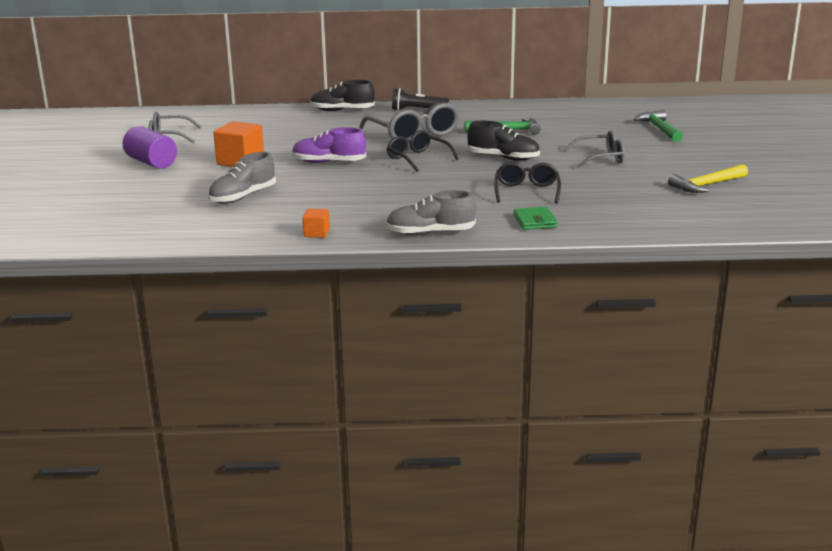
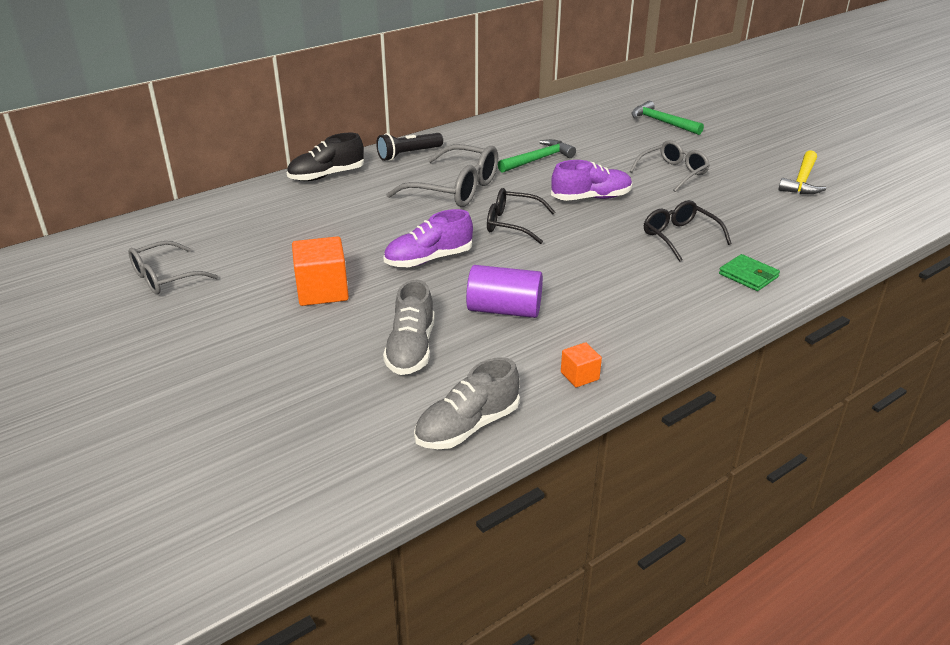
camera: 35 degrees left, 10 degrees up
purple cylinder [123,126,177,169] -> purple cylinder moved to [466,265,543,318]
grey shoe [386,190,476,235] -> grey shoe moved to [414,357,520,449]
black shoe [467,121,540,161] -> purple shoe [551,160,632,201]

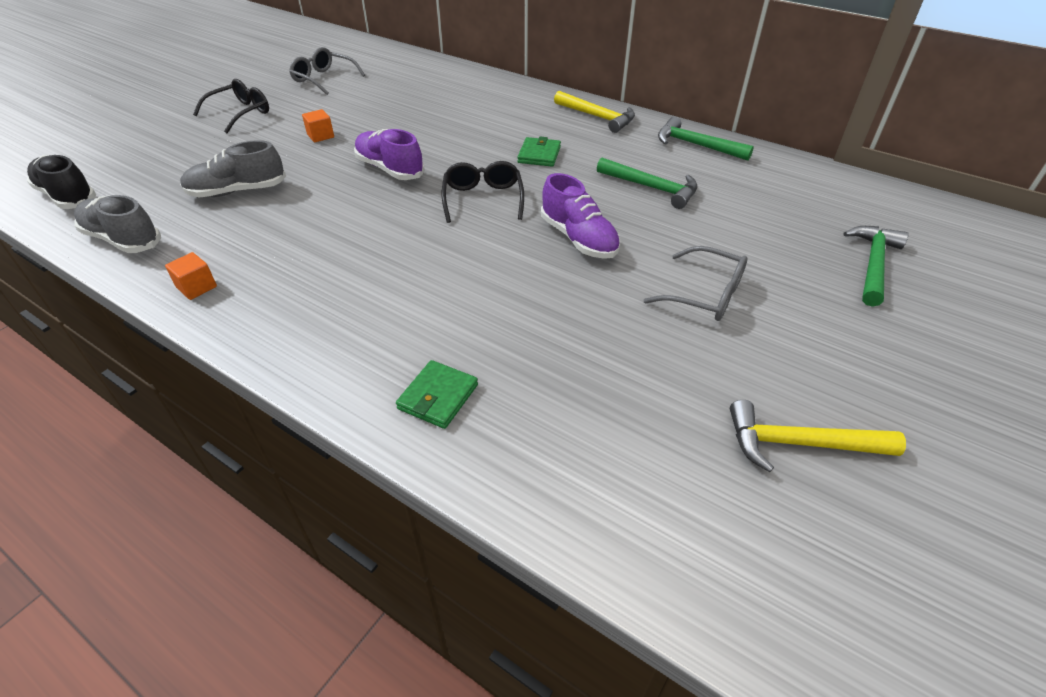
camera: 70 degrees right, 10 degrees up
black shoe [287,133,364,181] -> black shoe moved to [26,155,96,209]
orange cube [292,236,349,306] -> orange cube [302,109,334,143], size x0.52
black flashlight [376,133,443,161] -> yellow hammer [554,91,635,133]
grey glasses [386,144,498,207] -> green wallet [517,136,561,167]
purple cylinder [466,265,543,318] -> none
black glasses [644,200,732,262] -> black glasses moved to [193,79,269,133]
none -> green hammer [658,117,754,161]

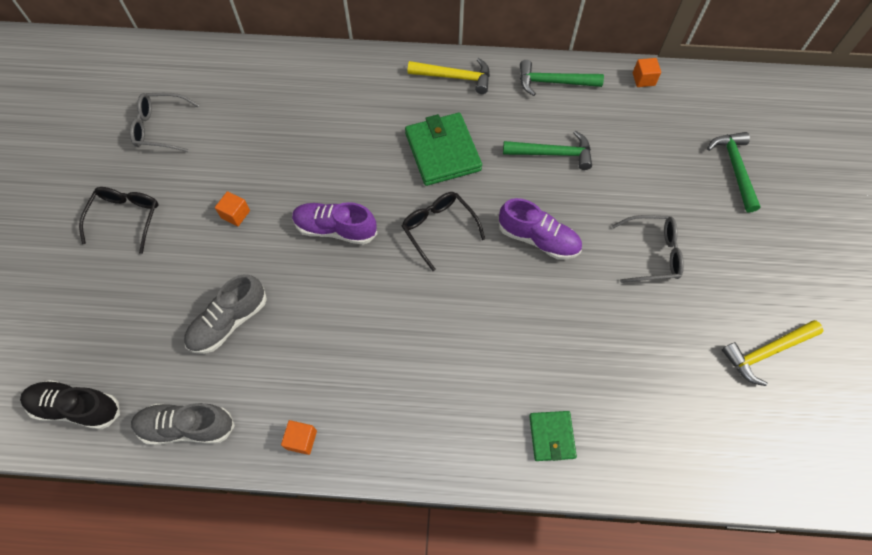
camera: 30 degrees left, 20 degrees up
green wallet [517,136,561,167] -> green wallet [405,113,482,186], size x1.79
none -> orange cube [633,58,661,87]

